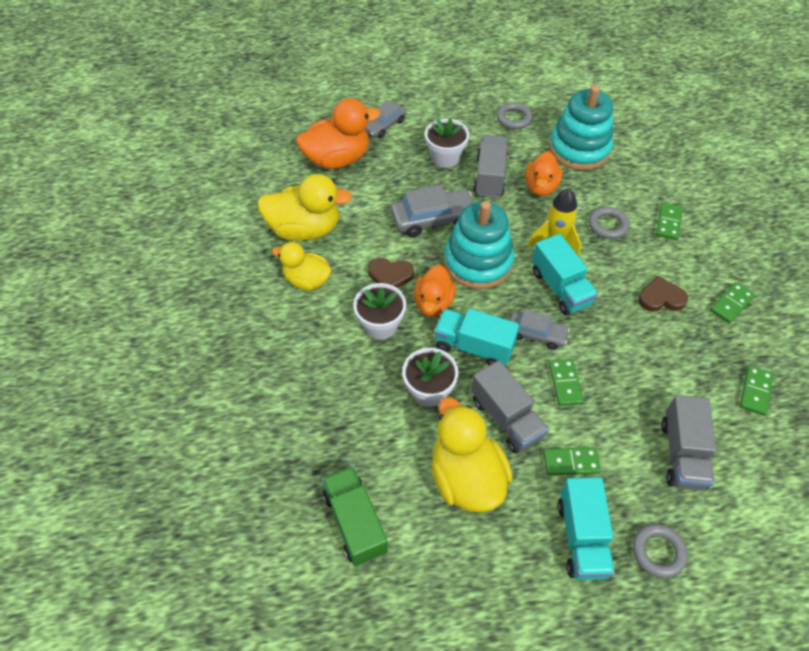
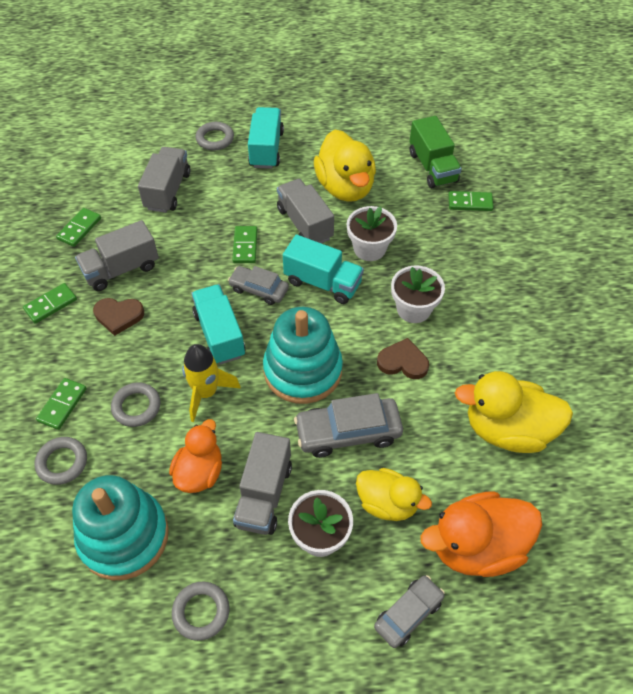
camera: 175 degrees left, 0 degrees up
yellow duck [272,242,332,291] -> yellow duck moved to [356,468,432,521]
orange duck [414,265,456,317] -> none
green domino [543,447,601,475] -> green domino moved to [448,191,494,211]
none -> grey ring [35,437,87,485]
none -> grey truck [75,220,159,291]

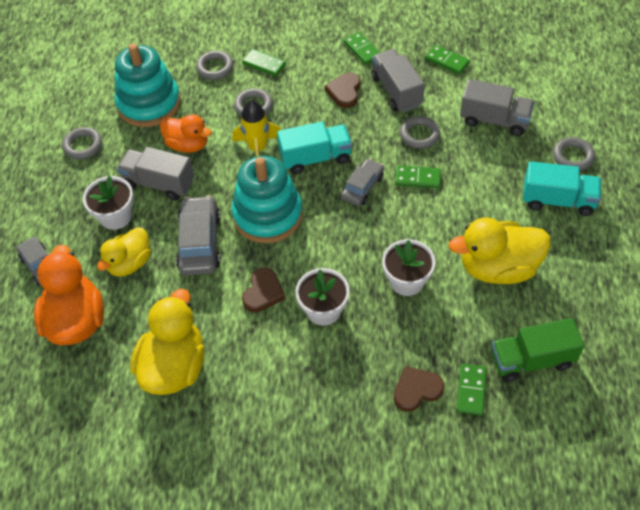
camera: 100 degrees right, 0 degrees up
grey truck [277,179,334,243] -> none
turquoise truck [283,235,364,304] -> none
none -> brown heart [394,366,444,412]
none -> grey ring [400,116,440,149]

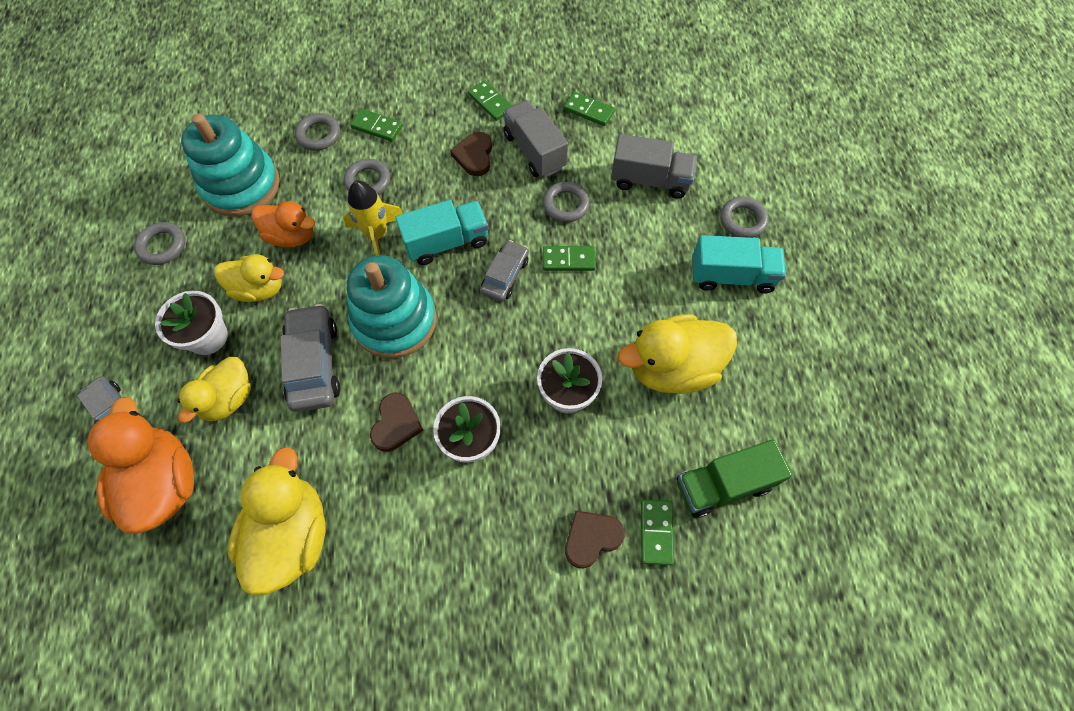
camera: 10 degrees left, 10 degrees up
grey truck [117,147,194,200] -> yellow duck [214,254,284,302]

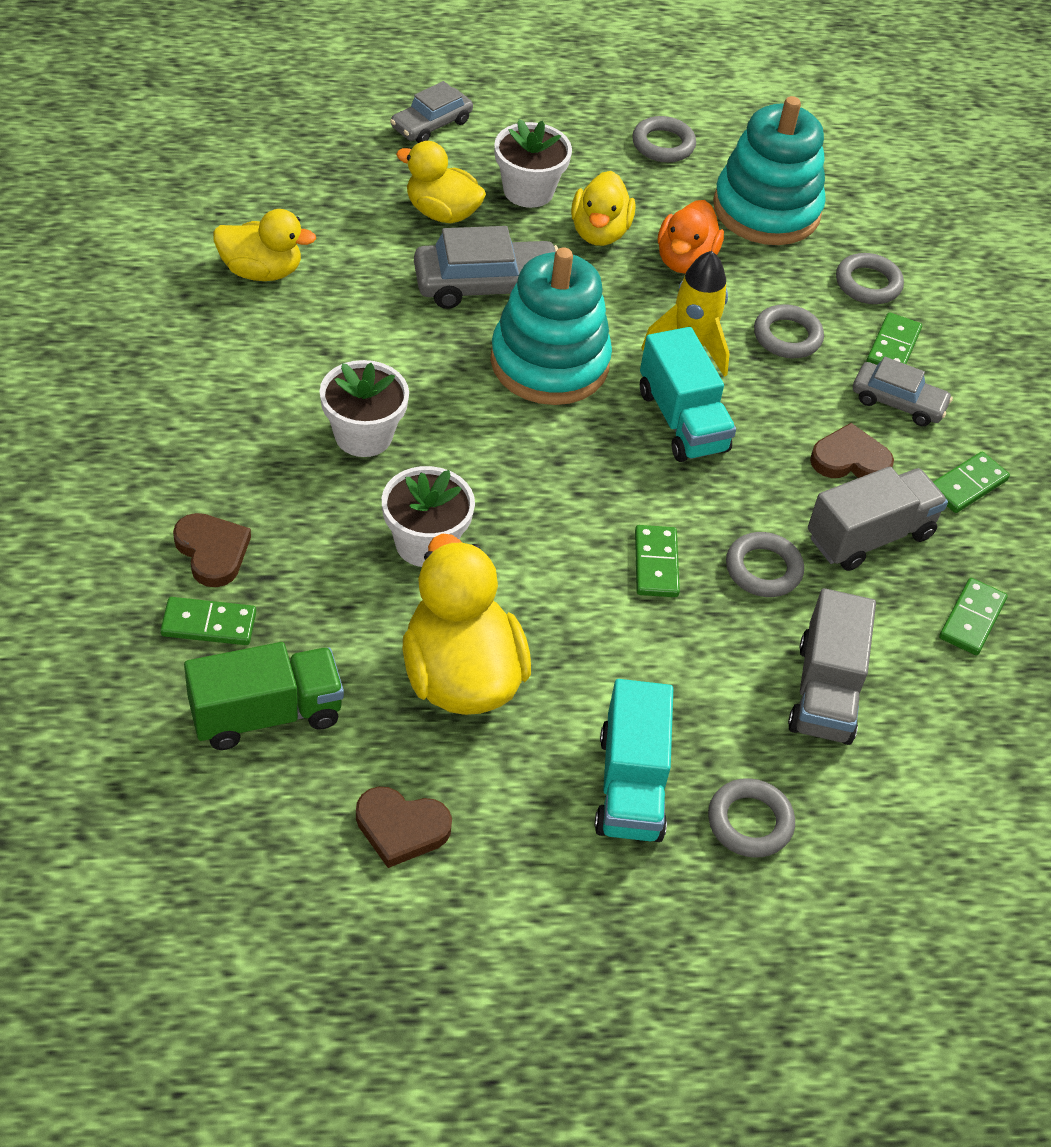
camera: 85 degrees right, 15 degrees down
orange duck [88,397,194,534] -> none
yellow duck [228,447,326,596] -> yellow duck [213,209,316,281], size x0.64
brown heart [370,393,424,452] -> brown heart moved to [356,786,452,868]
grey car [480,240,529,302] -> grey car moved to [853,357,953,426]
green truck [677,439,792,518] -> green truck turned 90 degrees clockwise [184,642,344,750]

